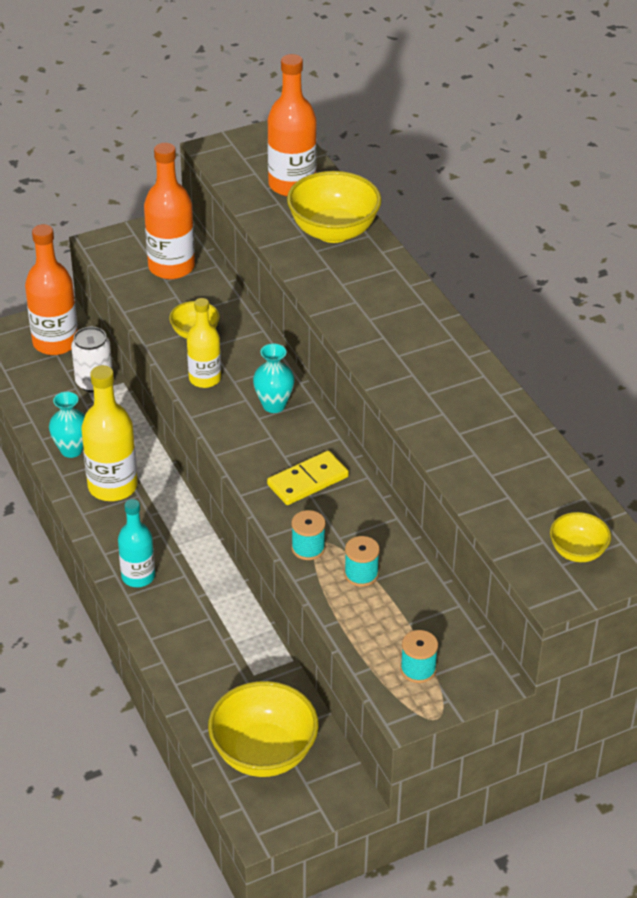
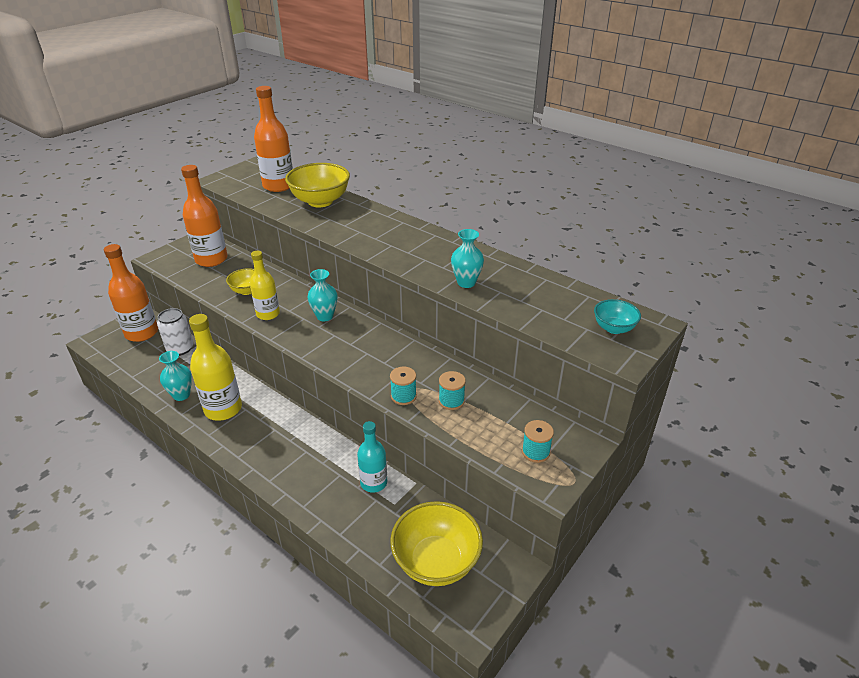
camera: 25 degrees left, 5 degrees down
turquoise bottle [118,499,155,587] -> turquoise bottle moved to [357,421,387,493]
yellow domino [267,451,349,505] -> none
yellow bowl [550,512,611,562] -> turquoise bowl [594,299,641,334]
none -> turquoise vase [451,229,484,288]

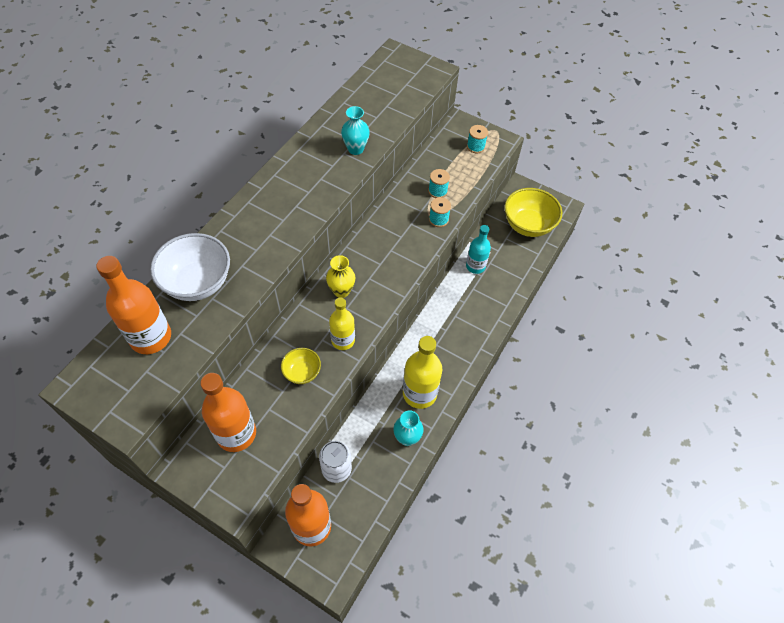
camera: 100 degrees left, 20 degrees up
yellow bowl [285,163,350,207] -> white bowl [150,233,230,301]
turquoise vase [307,269,337,321] -> yellow vase [326,255,355,298]
turquoise bowl [594,299,641,334] -> none

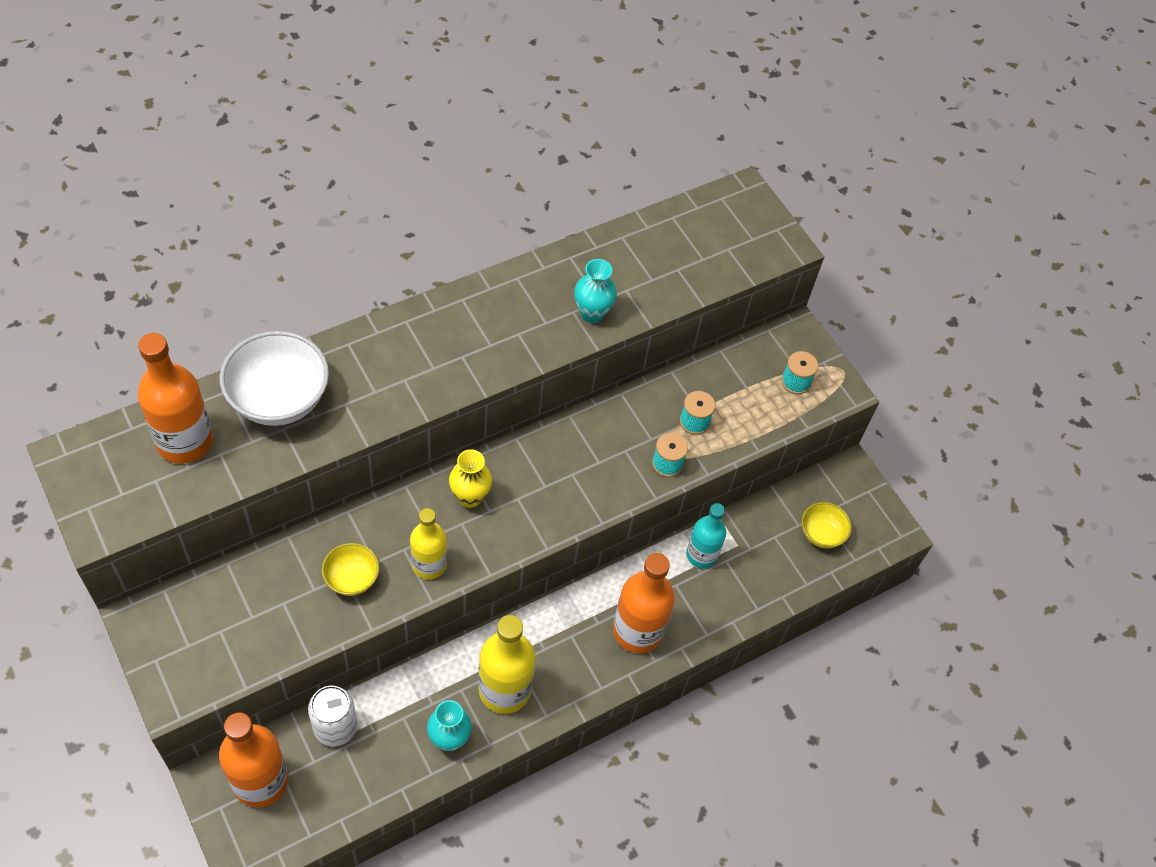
camera: 25 degrees right, 0 degrees up
orange bottle [200,373,256,452] -> orange bottle moved to [613,553,675,654]
yellow bowl [504,188,562,237] -> yellow bowl [802,502,852,549], size x0.54

